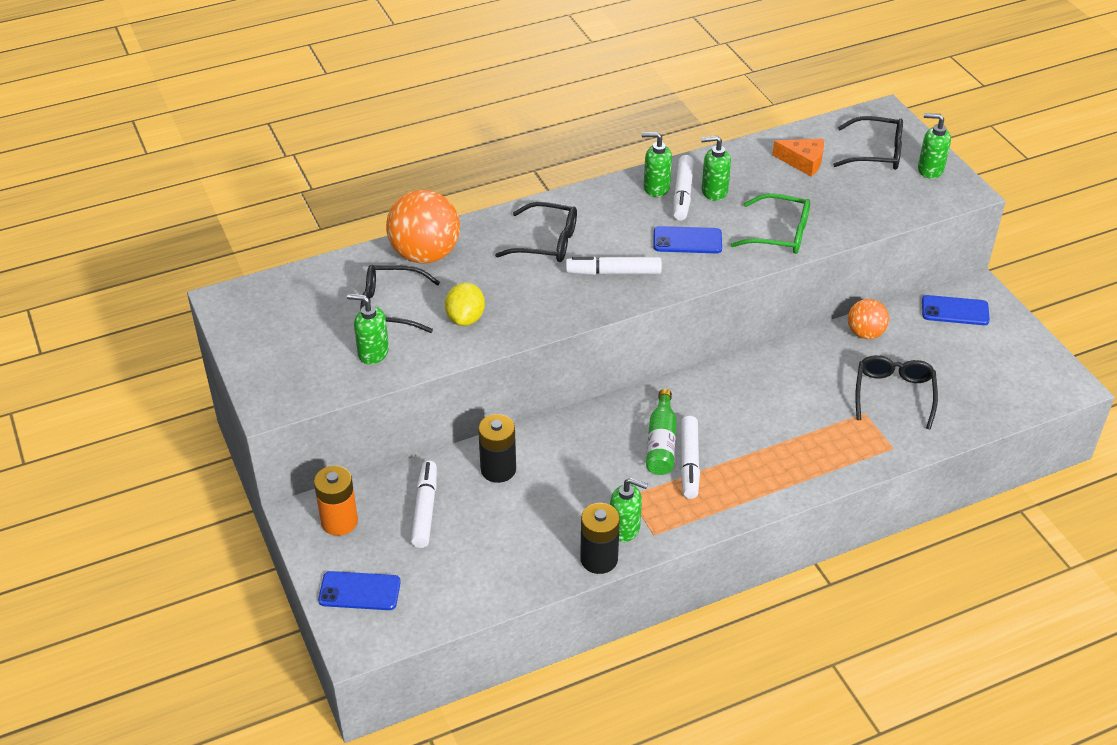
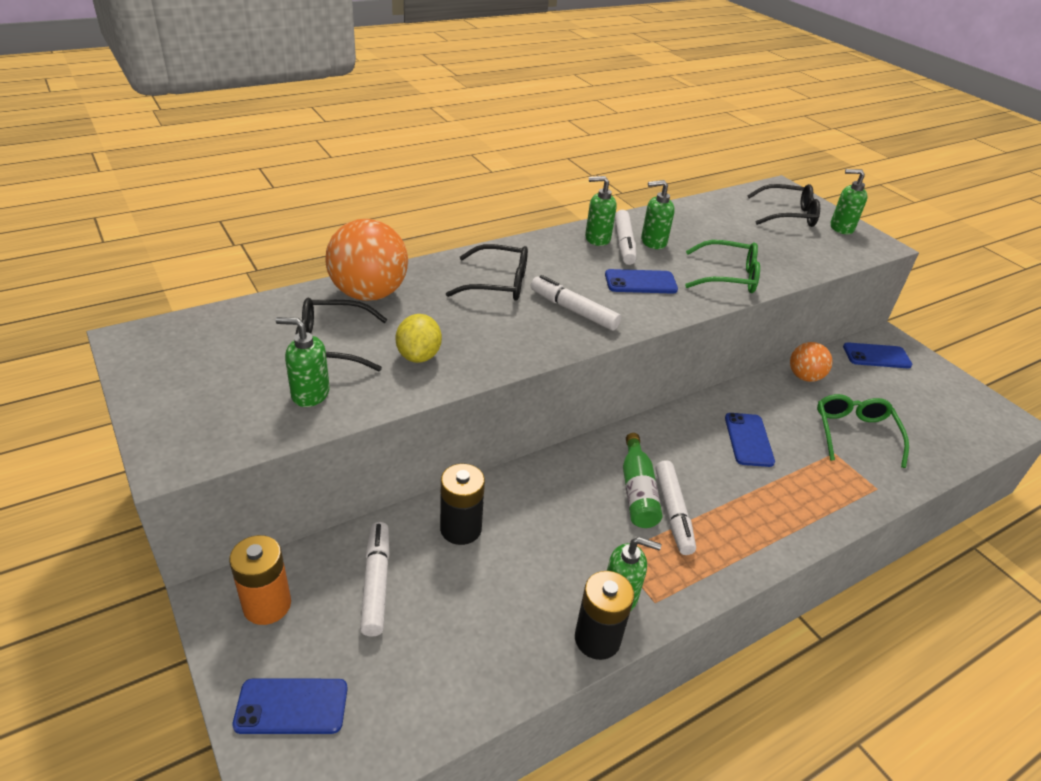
camera: 10 degrees left, 5 degrees down
white marker [566,256,662,275] -> white marker turned 45 degrees clockwise [531,275,621,331]
orange cheese [772,139,824,177] -> none
black glasses [855,355,938,430] -> green glasses [817,394,909,468]
none -> blue phone [725,413,775,467]

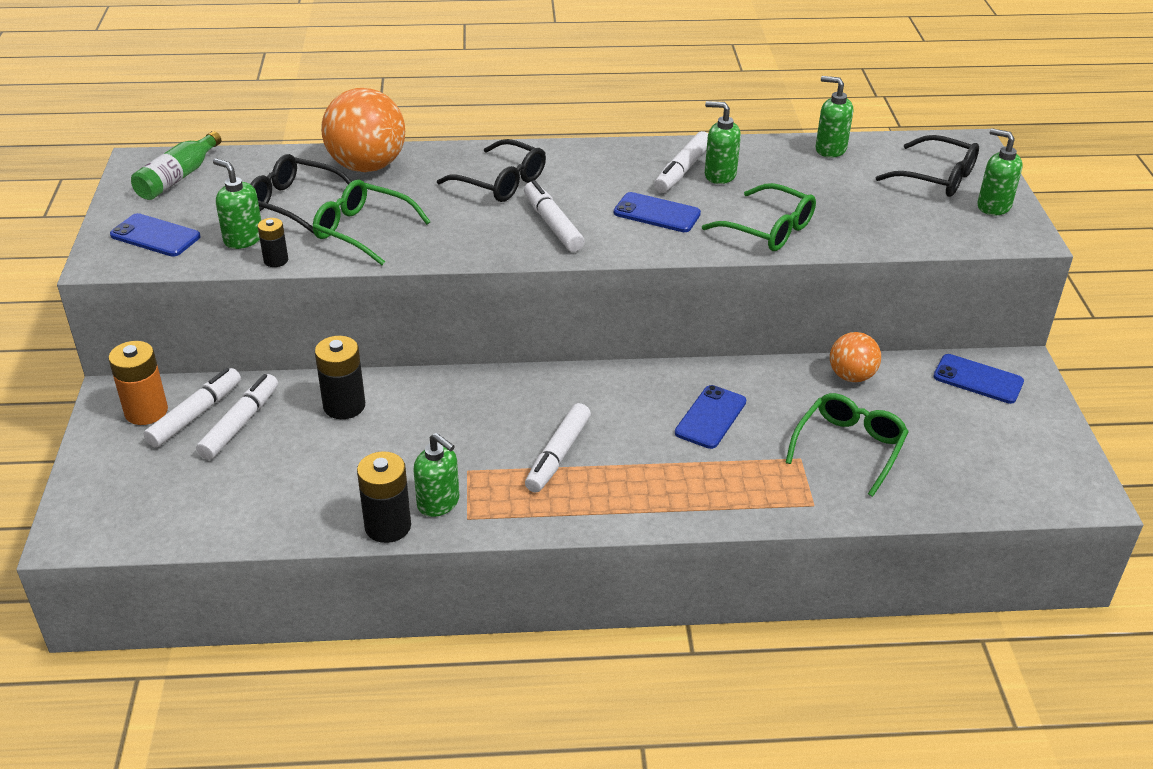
camera: 30 degrees right, 0 degrees up
blue phone [232,678,348,734] -> blue phone moved to [110,213,201,257]
yellow lemon [395,314,442,363] -> green glasses [313,180,431,265]
green soap dispenser [585,176,617,246] -> green soap dispenser moved to [815,76,853,158]
green bottle [623,433,662,528] -> green bottle moved to [131,131,221,200]
none -> white marker [144,368,241,448]
none -> black battery [258,218,288,267]

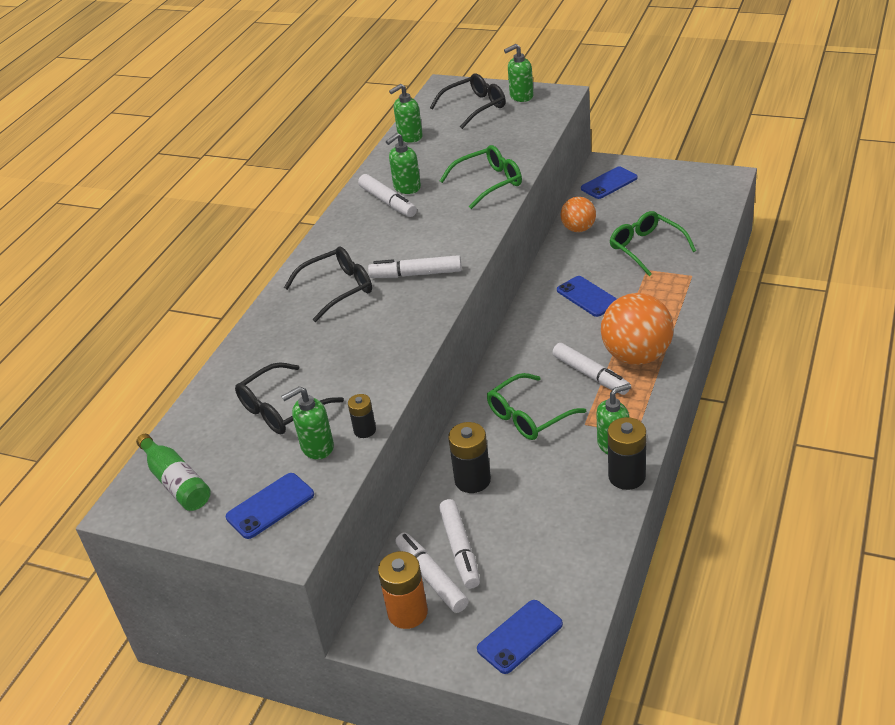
camera: 60 degrees left, 0 degrees up
white marker [196,374,278,460] -> white marker turned 150 degrees counterclockwise [439,499,480,589]
green glasses [313,180,431,265] -> green glasses moved to [487,373,586,440]
orange ball [321,88,405,172] -> orange ball moved to [601,293,674,365]
blue phone [614,192,701,232] -> blue phone moved to [477,600,563,674]

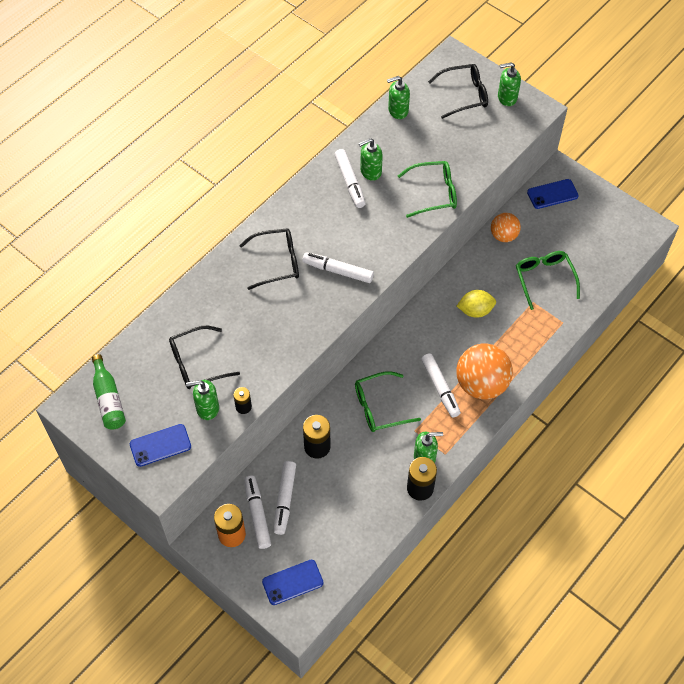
camera: 15 degrees right, 20 degrees up
blue phone [557,276,617,317] -> yellow lemon [457,290,496,318]

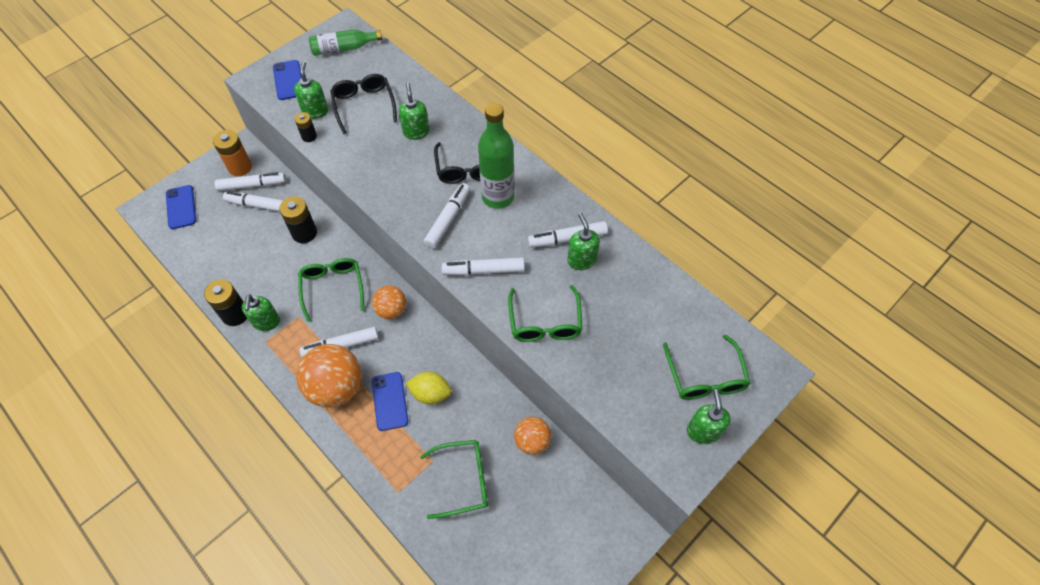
camera: 95 degrees right, 0 degrees up
green soap dispenser [387,76,410,119] -> green soap dispenser moved to [399,82,430,140]
black glasses [428,64,488,119] -> green glasses [663,334,751,400]
yellow lemon [457,290,496,318] -> yellow lemon turned 75 degrees counterclockwise [406,372,451,405]
blue phone [527,179,579,209] -> blue phone moved to [372,372,408,431]
none -> orange ball [372,285,406,319]
none -> white marker [442,257,525,276]
none -> green bottle [478,103,514,209]

